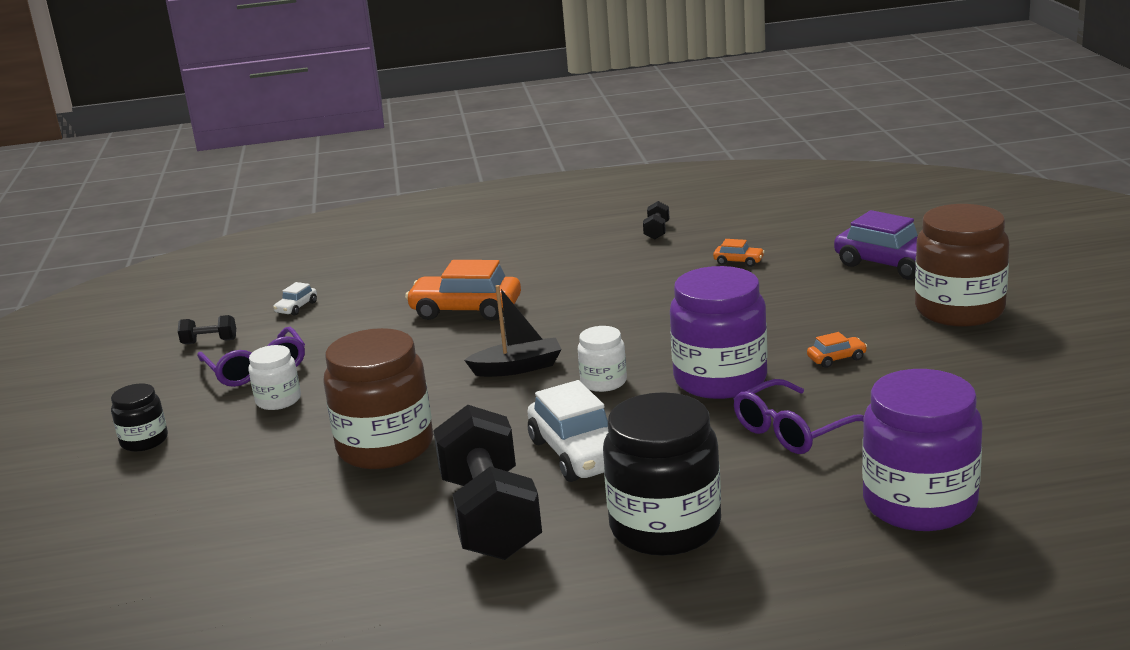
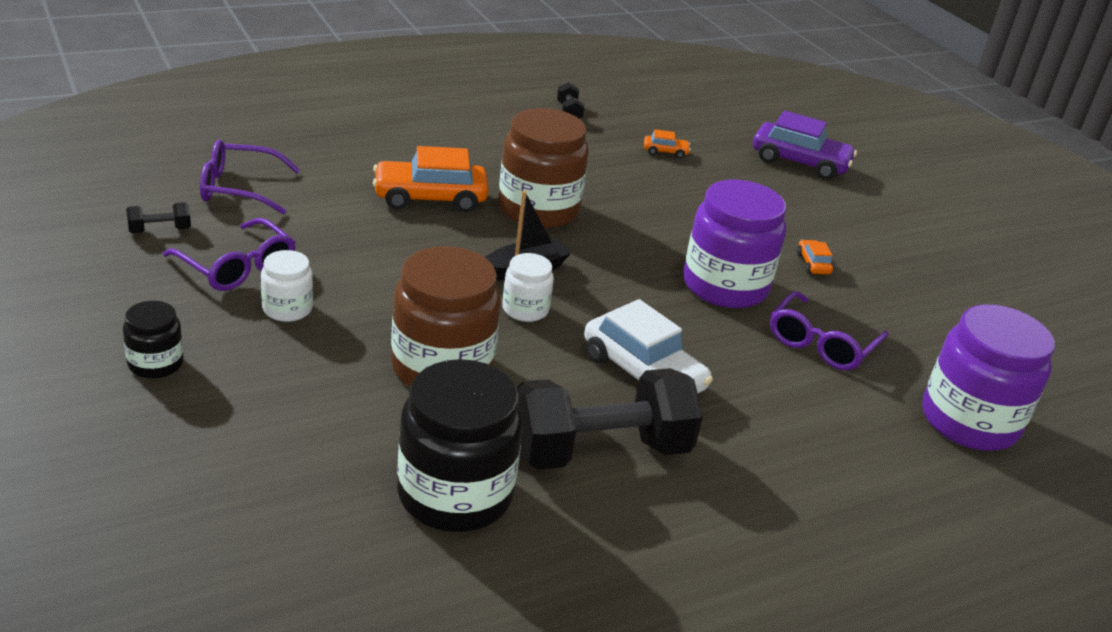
camera: 25 degrees left, 10 degrees up
white car [273,282,317,316] -> purple glasses [200,140,300,214]
black dumbbell [433,405,542,560] -> black dumbbell turned 75 degrees counterclockwise [516,368,703,470]
white jar [578,326,627,392] -> white jar moved to [502,253,554,322]
black jar [603,392,721,556] -> black jar moved to [397,359,523,532]
orange car [807,332,867,368] -> orange car turned 60 degrees counterclockwise [797,240,833,274]
brown jar [915,204,1009,327] -> brown jar moved to [498,108,589,228]

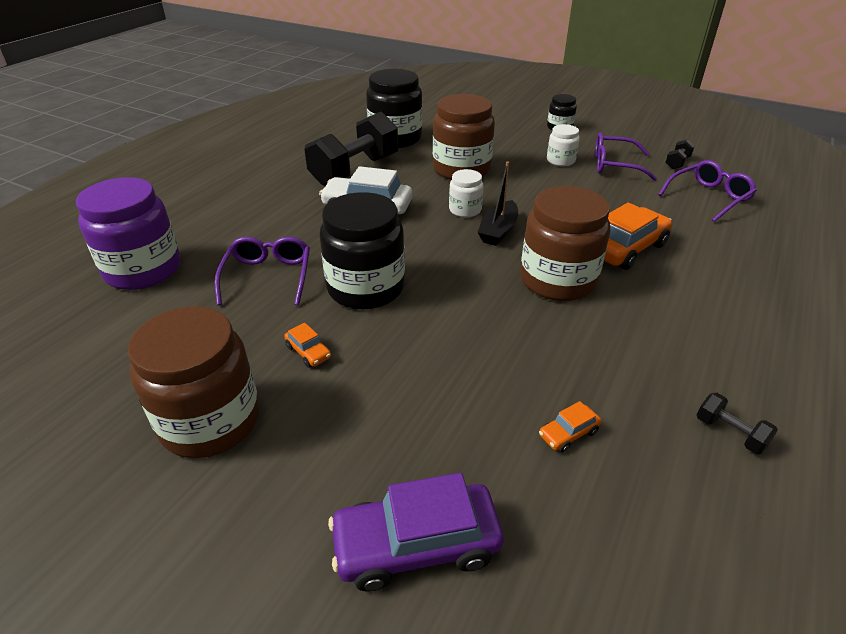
camera: 150 degrees right, 5 degrees up
purple jar [683,180,786,308] -> black jar [320,192,405,310]
none -> brown jar [128,306,260,458]

